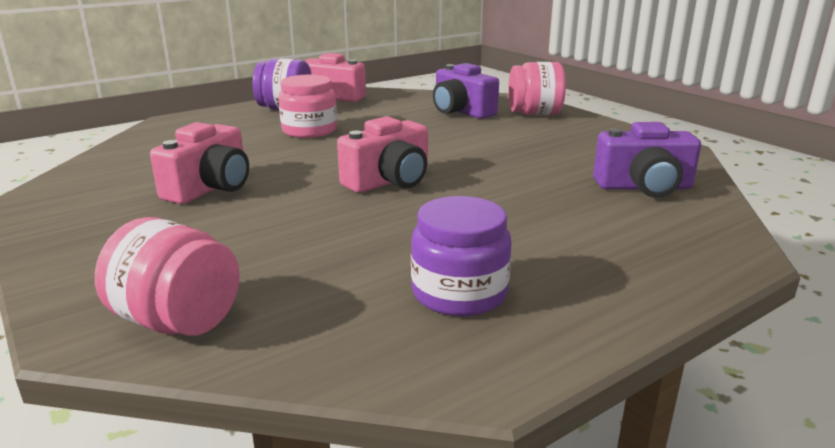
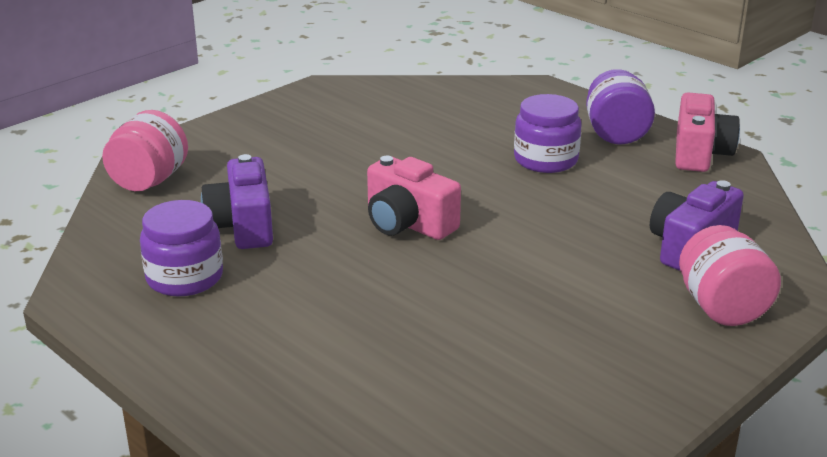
camera: 80 degrees right, 5 degrees up
pink camera [150,122,249,204] -> none
pink jar [278,75,337,138] -> purple jar [514,94,582,173]
purple camera [593,122,701,197] -> purple camera moved to [201,154,273,249]

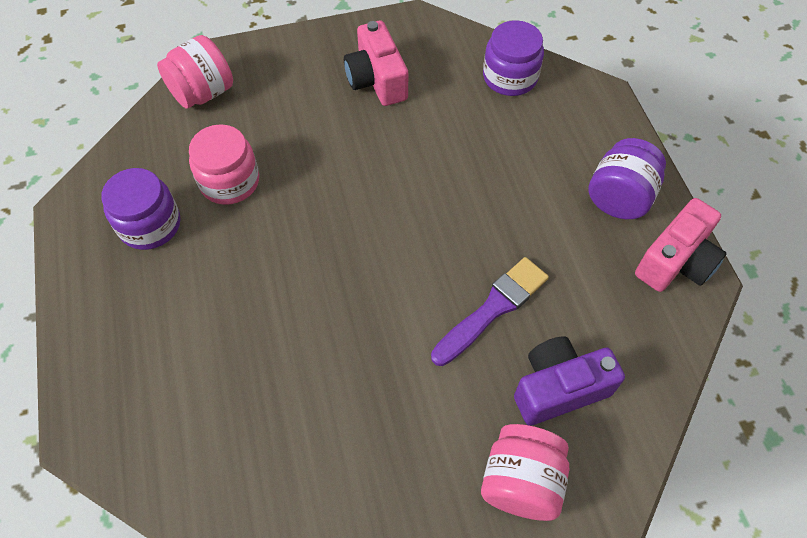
camera: 30 degrees right, 30 degrees up
purple camera [201,154,273,249] -> pink jar [189,124,259,205]
pink camera [367,156,461,240] -> pink camera moved to [344,21,408,106]
purple jar [514,94,582,173] -> purple jar moved to [483,20,544,96]
none -> purple brush [431,257,549,366]

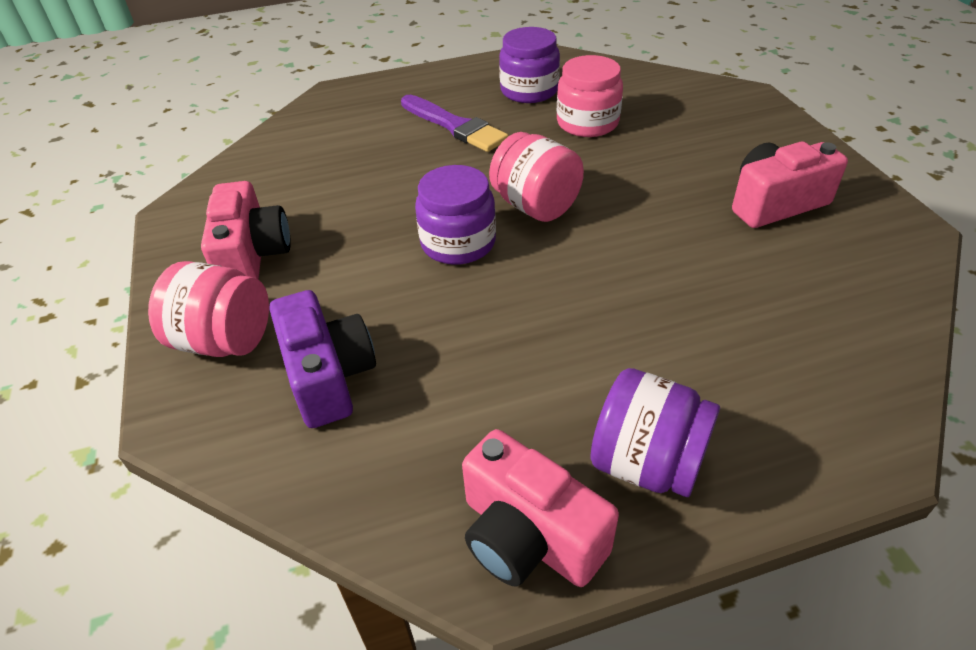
camera: 90 degrees right, 15 degrees down
pink jar [157,35,233,109] -> pink jar moved to [489,132,584,222]
purple brush [431,257,549,366] -> purple brush moved to [401,95,509,152]
purple jar [483,20,544,96] -> purple jar moved to [415,165,496,265]
none -> pink camera [201,181,291,279]

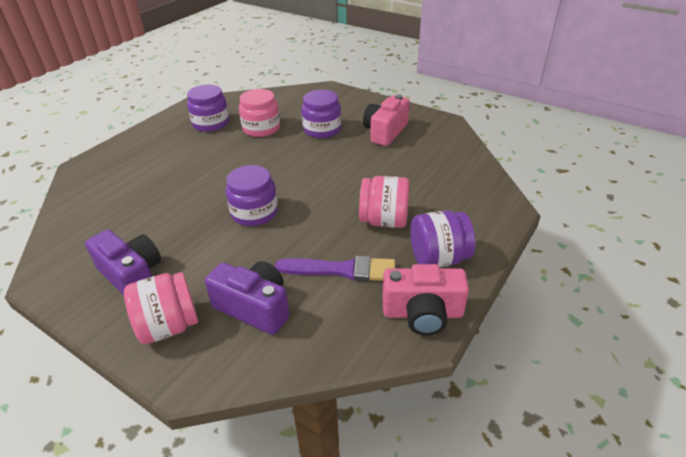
camera: 40 degrees left, 5 degrees down
pink camera [201,181,291,279] -> purple camera [85,230,161,295]
purple brush [401,95,509,152] -> purple brush moved to [275,256,395,281]
pink jar [489,132,584,222] -> pink jar moved to [359,176,410,228]
none -> purple jar [301,90,341,138]

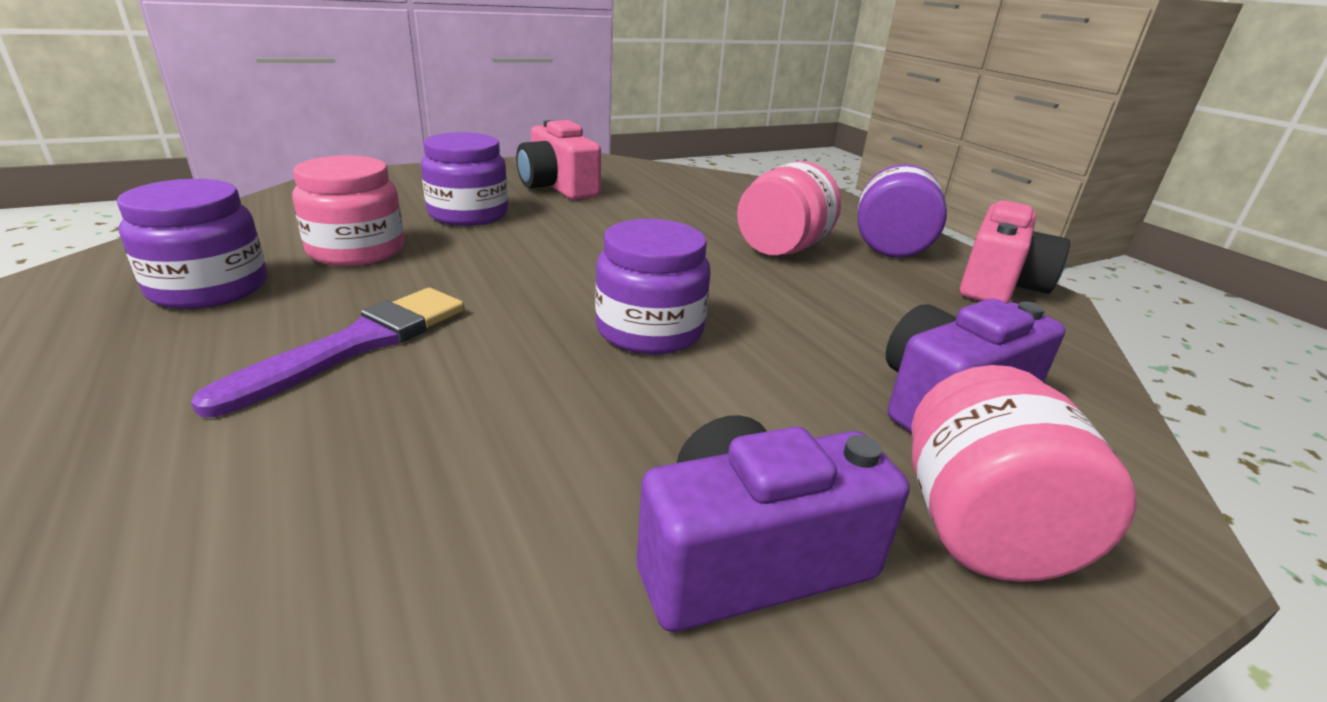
camera: 65 degrees left, 10 degrees down
purple brush [275,256,395,281] -> purple brush moved to [191,288,464,417]

